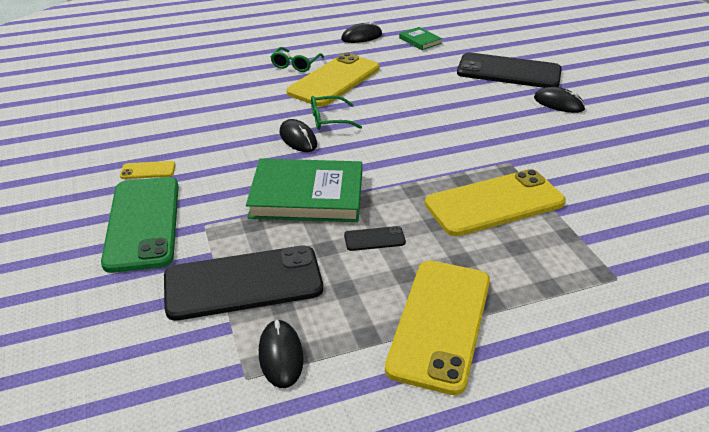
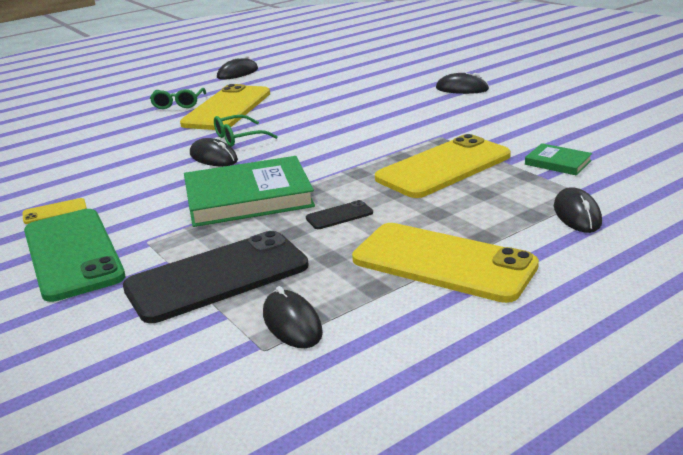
camera: 15 degrees left, 10 degrees down
yellow phone [385,260,490,395] -> yellow phone turned 60 degrees counterclockwise [352,223,539,303]
green book [399,27,442,50] -> green book moved to [525,143,592,175]
black phone [457,52,562,88] -> none
none -> black mouse [554,187,602,233]

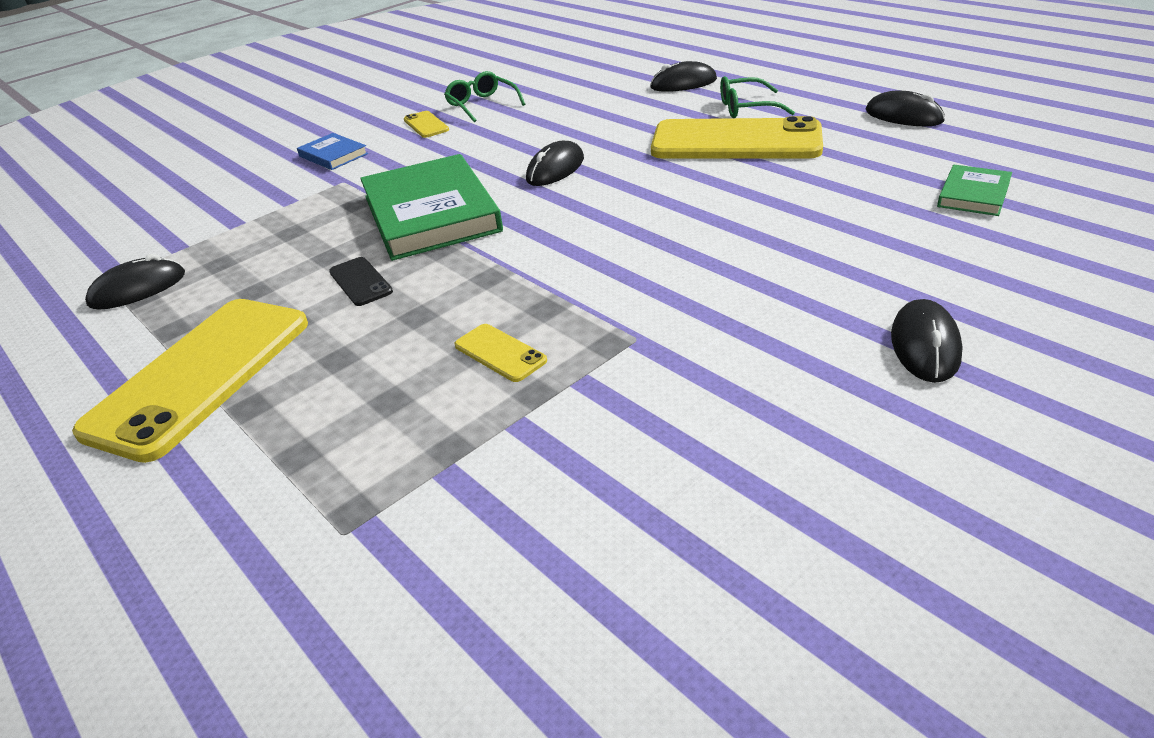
camera: 85 degrees right, 10 degrees up
green phone [24,209,125,302] -> blue book [297,133,368,170]
black phone [123,231,309,323] -> none
green glasses [214,115,278,147] -> green glasses moved to [444,71,525,122]
yellow phone [375,134,511,198] -> yellow phone [455,324,547,382], size x0.42
green book [525,143,592,175] -> green book moved to [937,165,1012,216]
black mouse [554,187,602,233] -> black mouse moved to [650,61,717,92]

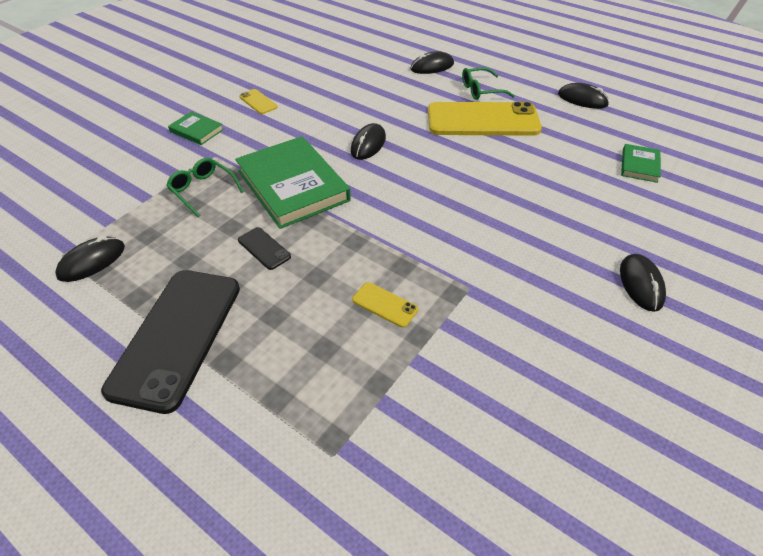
camera: 15 degrees left, 10 degrees up
yellow phone [72,299,308,463] -> black phone [101,270,240,414]
blue book [297,133,368,170] -> green book [168,111,224,145]
green glasses [444,71,525,122] -> green glasses moved to [166,158,244,217]

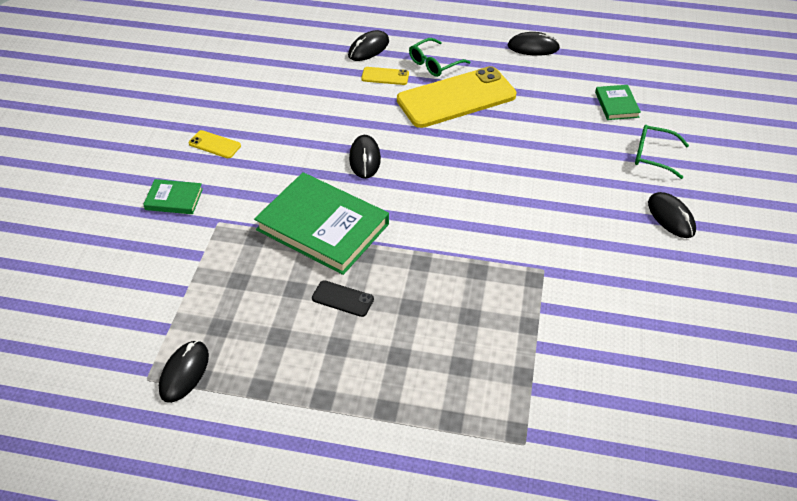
camera: 25 degrees left, 0 degrees up
black phone [101,270,240,414] -> none
green glasses [166,158,244,217] -> green glasses moved to [635,125,689,179]
yellow phone [352,282,418,328] -> yellow phone moved to [361,67,409,85]

